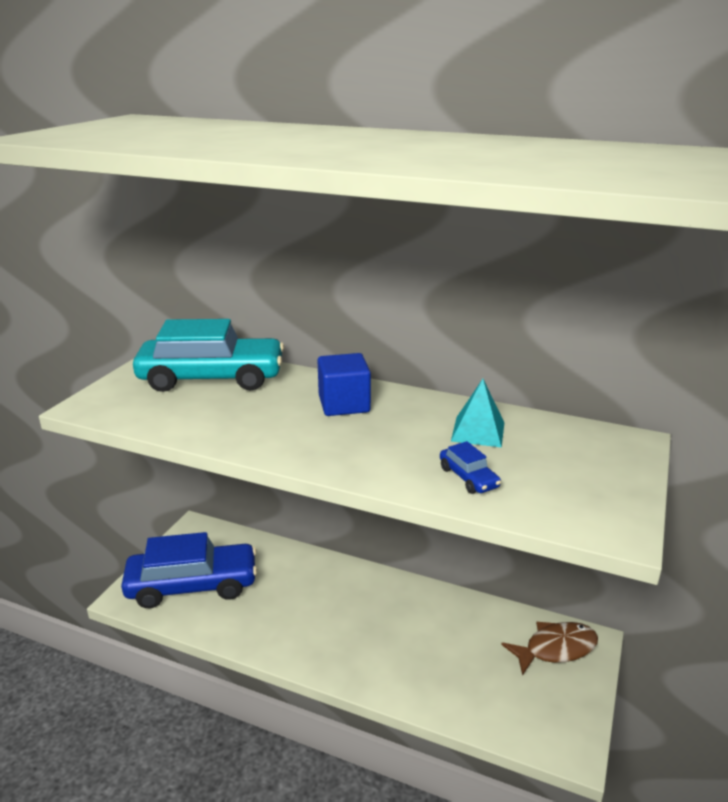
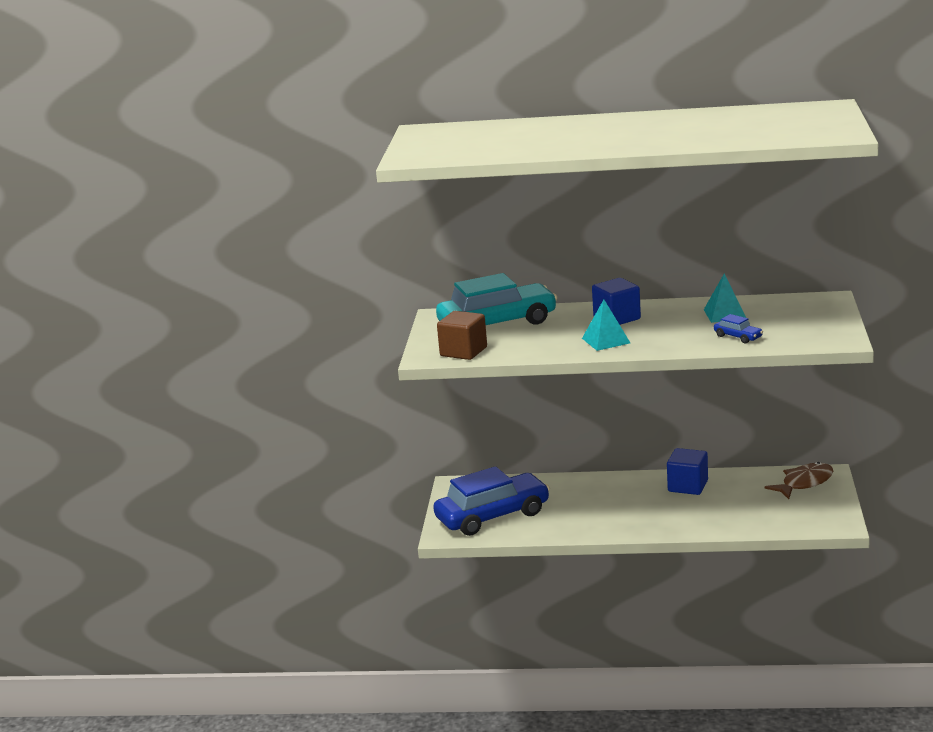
camera: 15 degrees left, 5 degrees down
none -> brown cube [437,311,487,360]
none -> turquoise pyramid [582,300,630,351]
none -> blue cube [667,448,708,495]

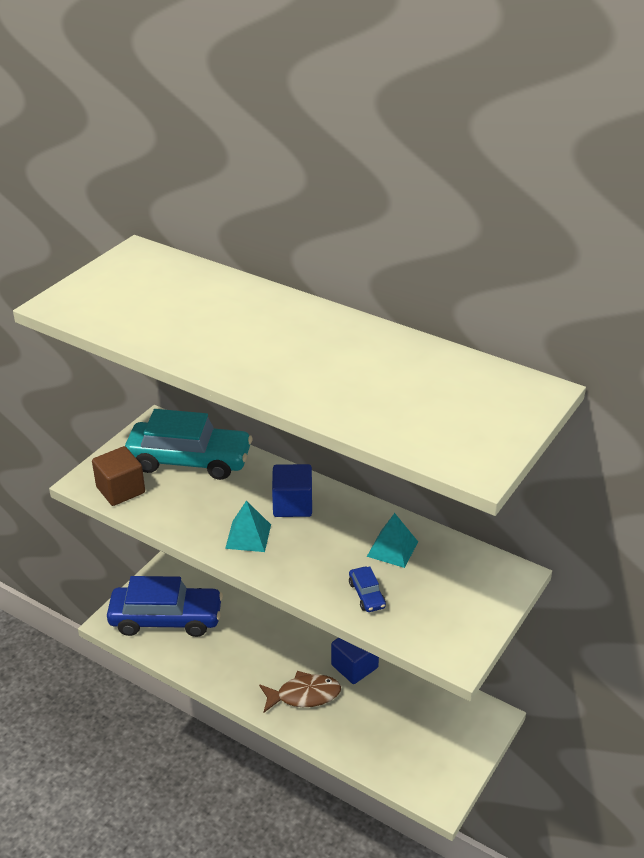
camera: 25 degrees right, 15 degrees up
brown fish [764,462,833,499] -> brown fish moved to [259,671,341,712]

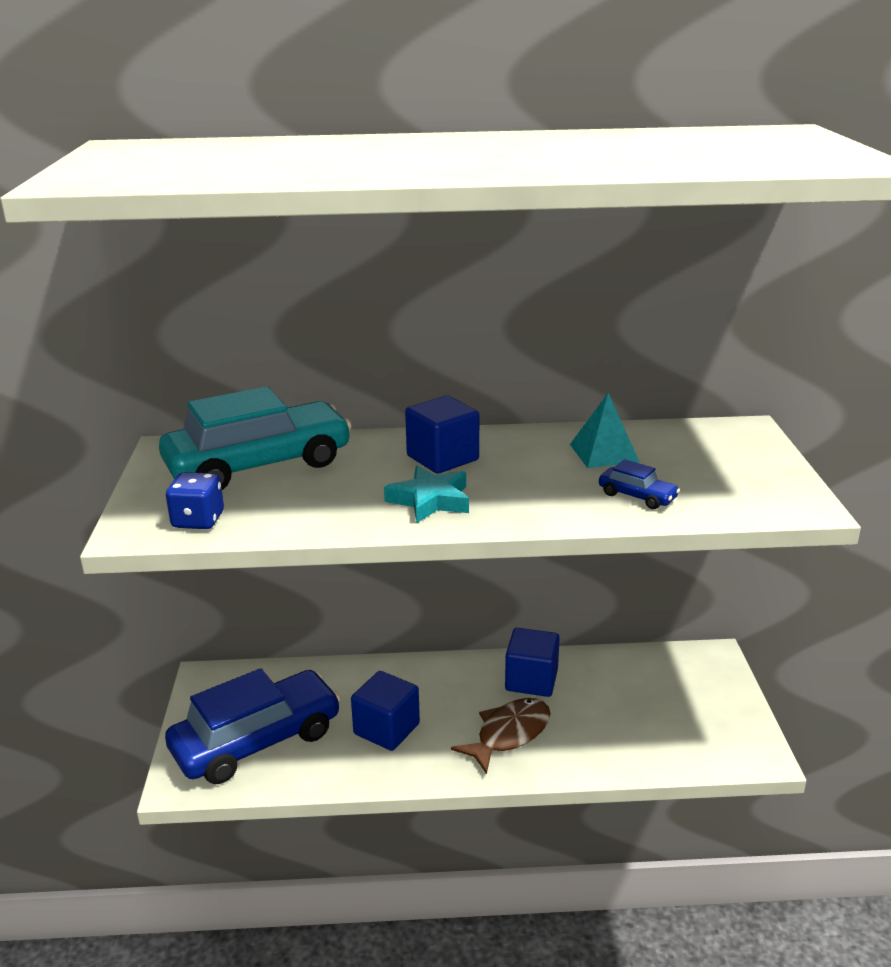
camera: 35 degrees left, 10 degrees down
brown cube [92,446,145,506] -> blue dice [166,472,224,529]
turquoise pyramid [225,500,271,552] -> turquoise star [384,466,469,523]
none -> blue cube [351,671,420,751]

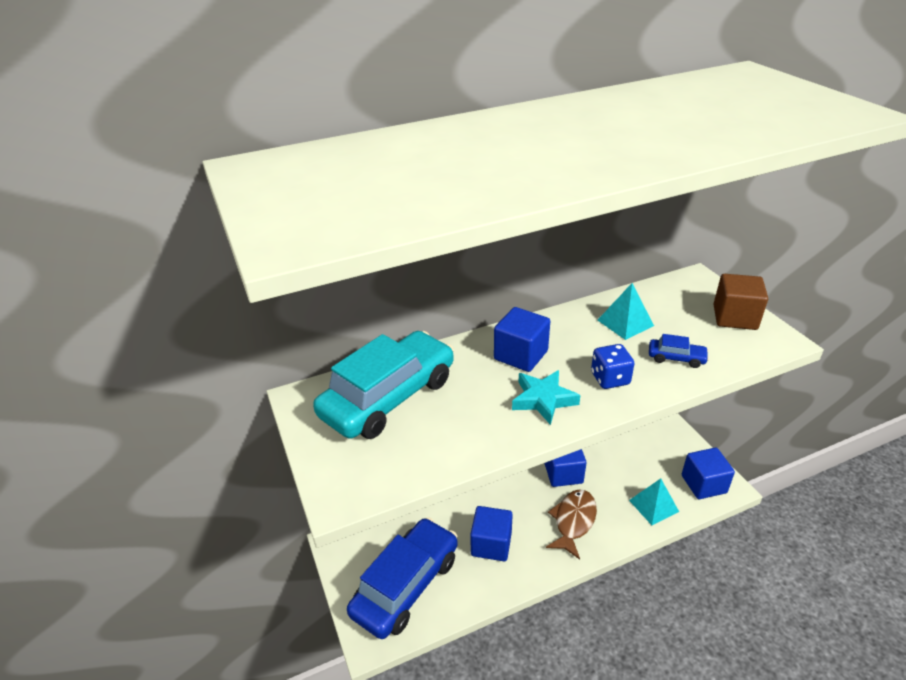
camera: 20 degrees left, 10 degrees up
blue dice [166,472,224,529] -> blue dice moved to [591,344,635,389]
none -> turquoise pyramid [629,479,679,525]
none -> blue cube [682,448,735,499]
none -> brown cube [714,274,768,330]

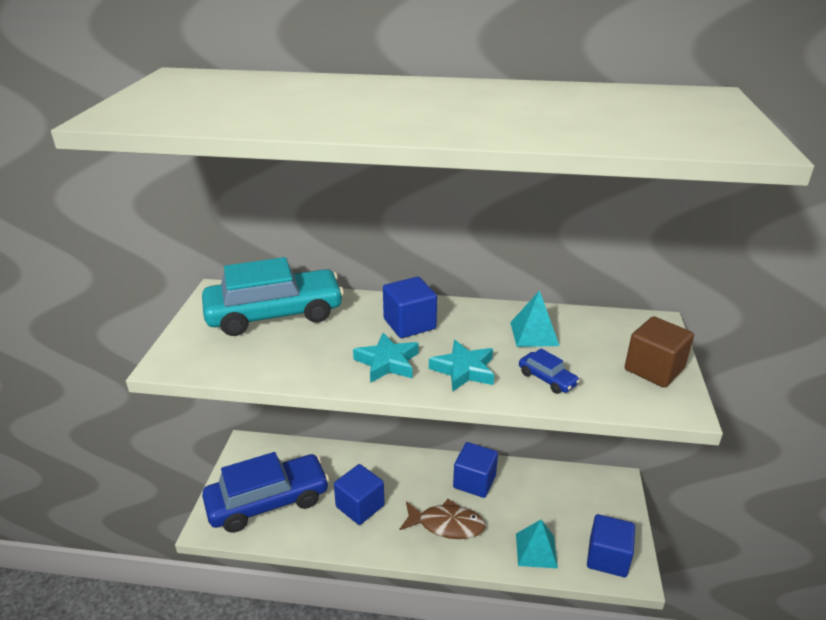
camera: 30 degrees right, 5 degrees down
brown fish [546,489,597,560] -> brown fish turned 45 degrees clockwise [399,499,486,539]
blue dice [591,344,635,389] -> turquoise star [429,340,494,392]

